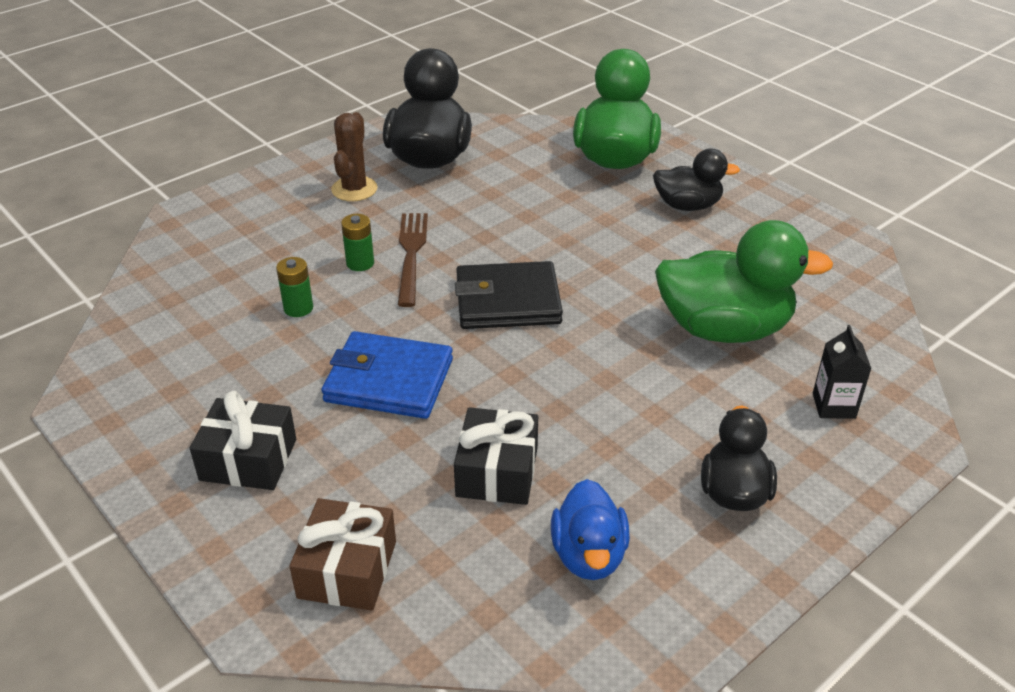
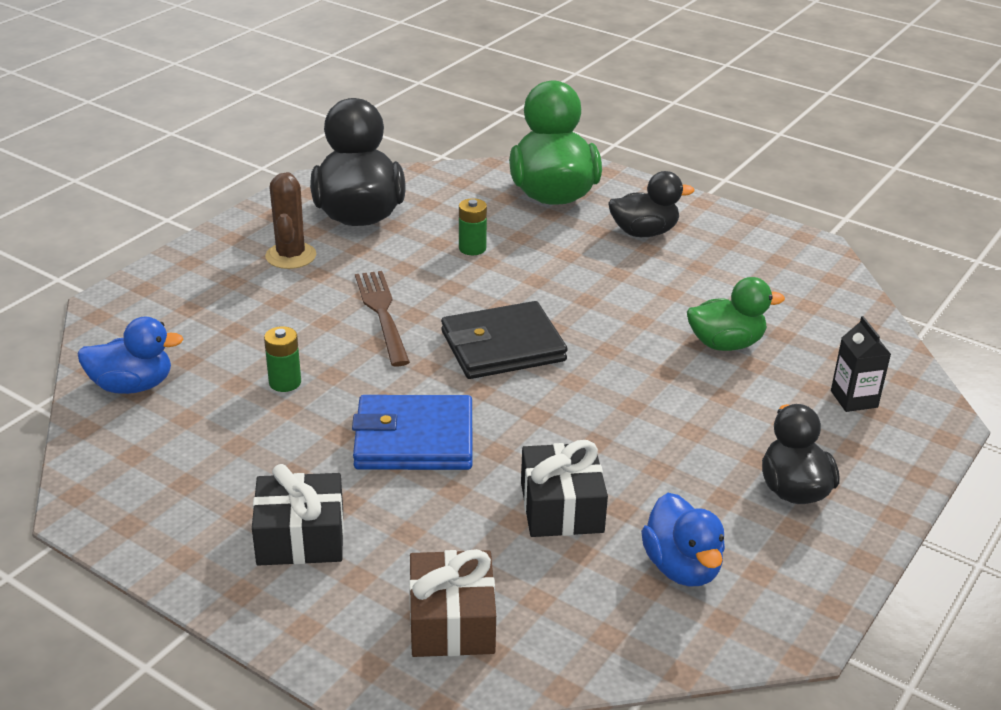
camera: 15 degrees left, 5 degrees down
green battery [341,214,374,271] -> green battery moved to [459,198,487,255]
green duck [655,220,833,343] -> green duck [687,277,785,351], size x0.59
none -> blue duck [78,317,184,394]

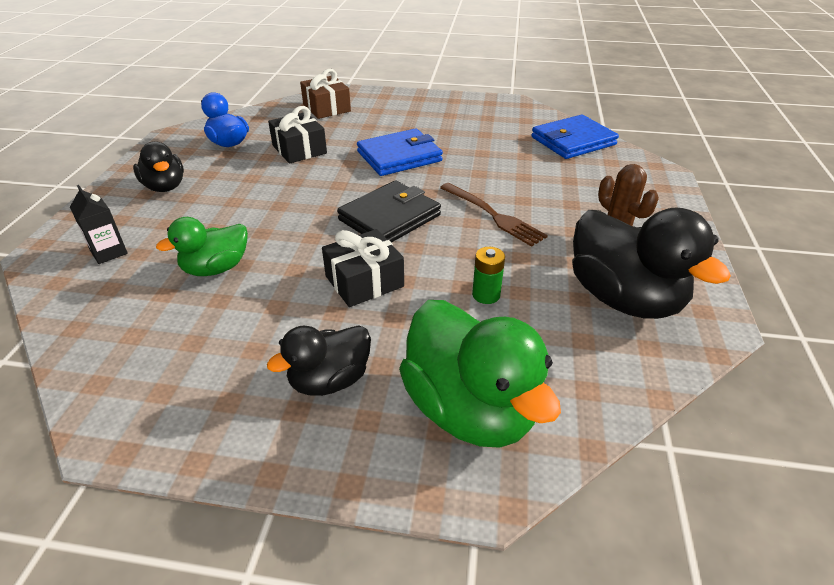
camera: 155 degrees right, 5 degrees up
blue duck [78,317,184,394] -> blue wallet [531,115,619,159]
black gift [252,464,344,566] -> black gift moved to [322,229,404,307]
green battery [264,326,301,392] -> none

